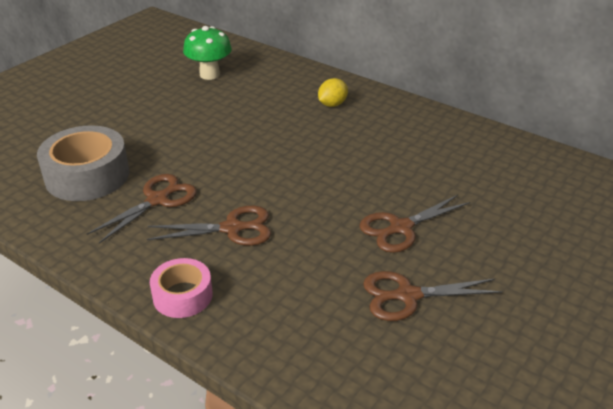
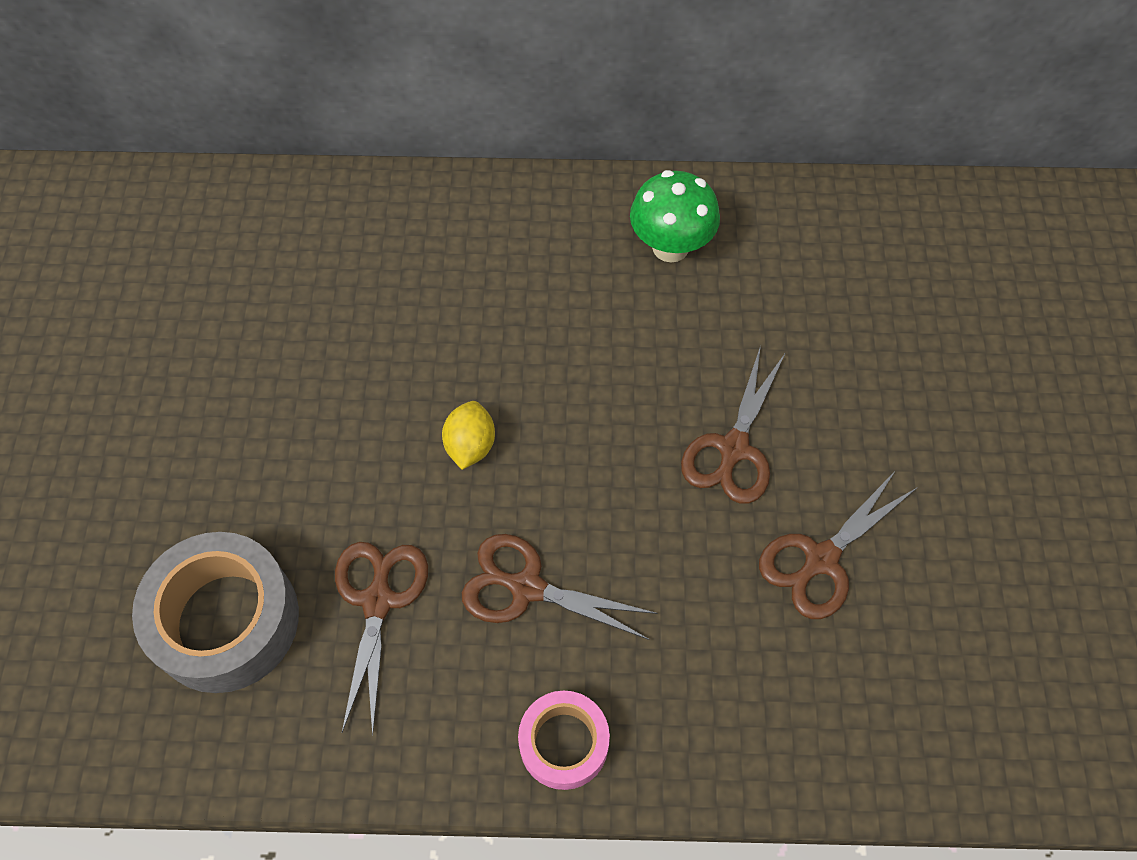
camera: 35 degrees left, 25 degrees up
brown scissors [147,206,271,246] -> brown scissors turned 120 degrees counterclockwise [462,534,658,640]
green mushroom [183,26,232,80] -> green mushroom moved to [630,170,720,263]
yellow lemon [318,78,348,107] -> yellow lemon moved to [442,401,495,470]

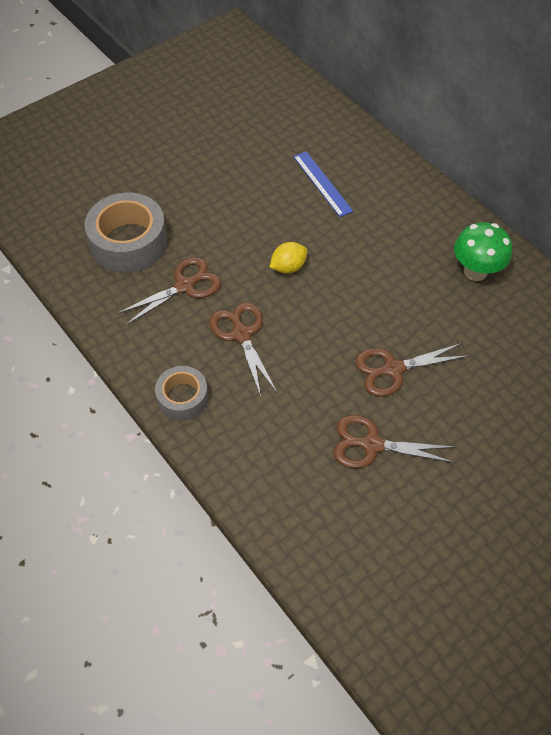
camera: 50 degrees right, 5 degrees down
pink tape [518,691,610,790] -> grey tape [155,366,208,421]
none -> blue ruler [293,151,353,217]

